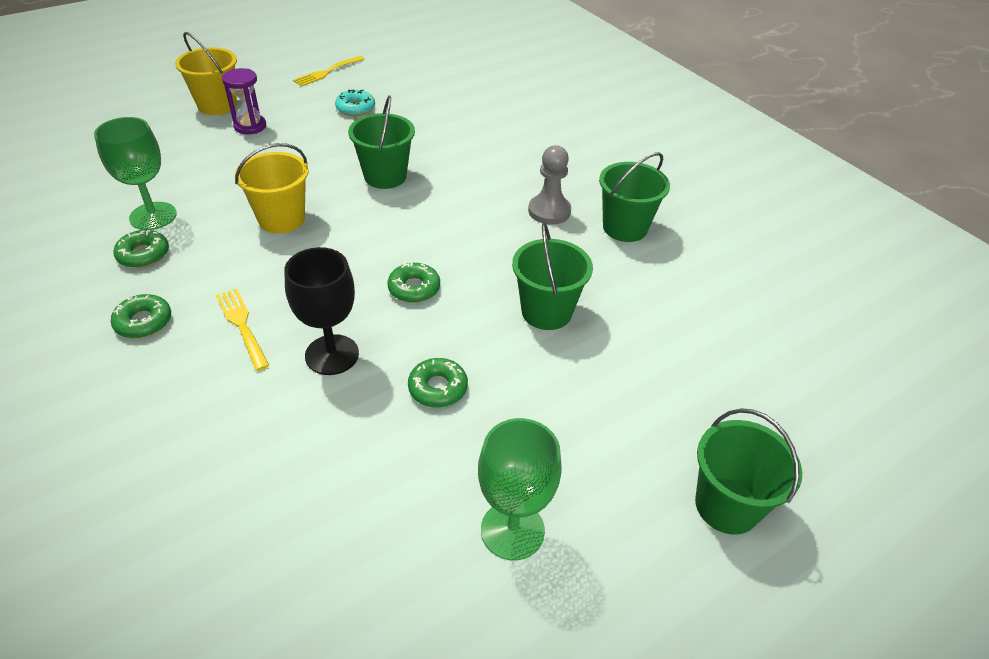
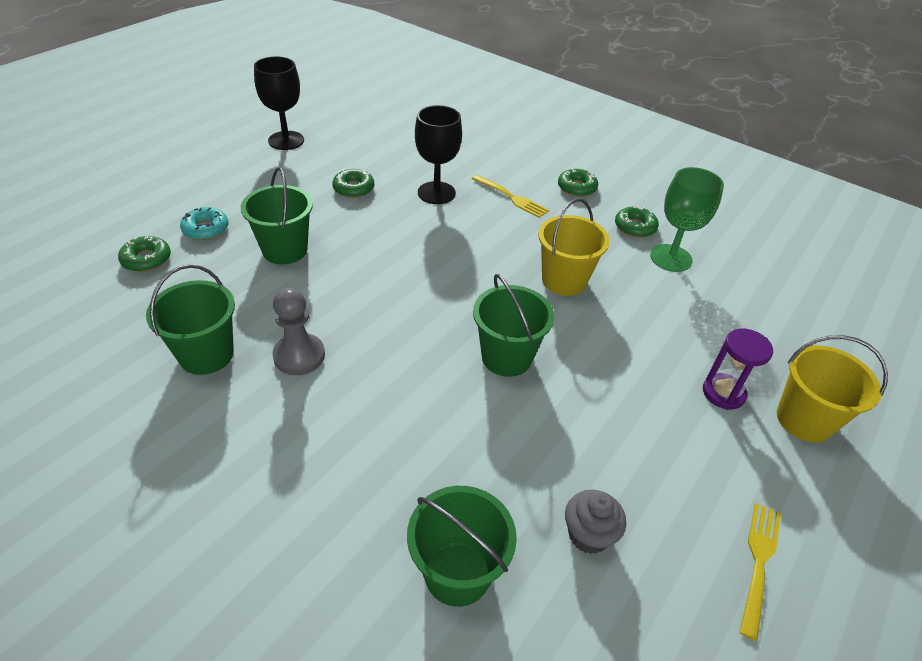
camera: 160 degrees right, 0 degrees up
turquoise donut [335,90,375,116] -> turquoise donut moved to [180,207,228,240]
green donut [387,262,440,303] -> green donut moved to [118,235,171,272]
green goblet [478,418,562,560] -> black goblet [254,57,304,150]
green bucket [695,408,802,535] -> green bucket moved to [407,486,517,607]
none -> grey cupcake [565,489,626,554]

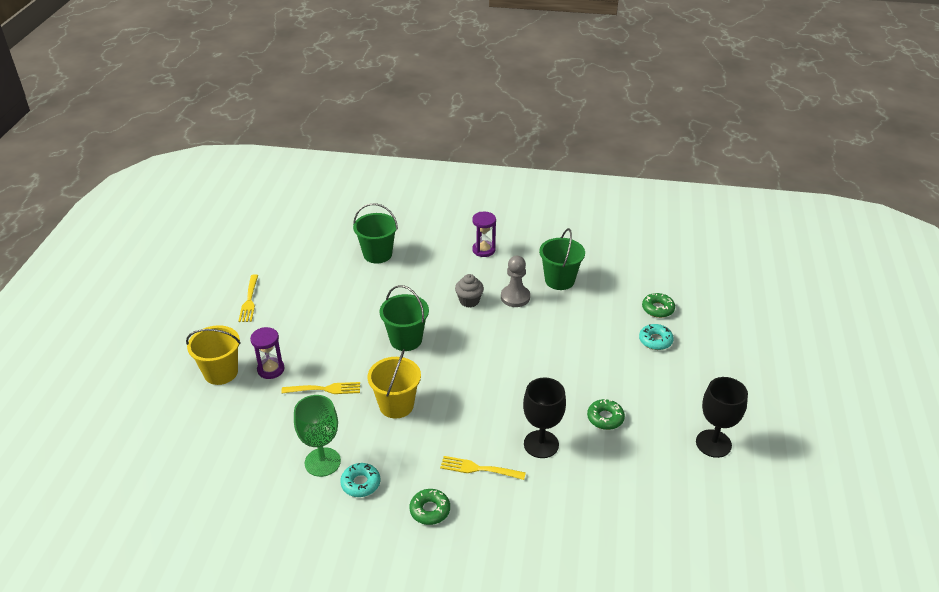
camera: 155 degrees right, 5 degrees down
green bucket [241,167,313,264] -> none
grey cupcake [565,489,626,554] -> grey cupcake moved to [455,274,484,308]
green donut [615,206,659,238] -> turquoise donut [340,463,380,497]
none -> yellow fork [281,382,360,394]
none -> purple hourglass [472,212,496,257]

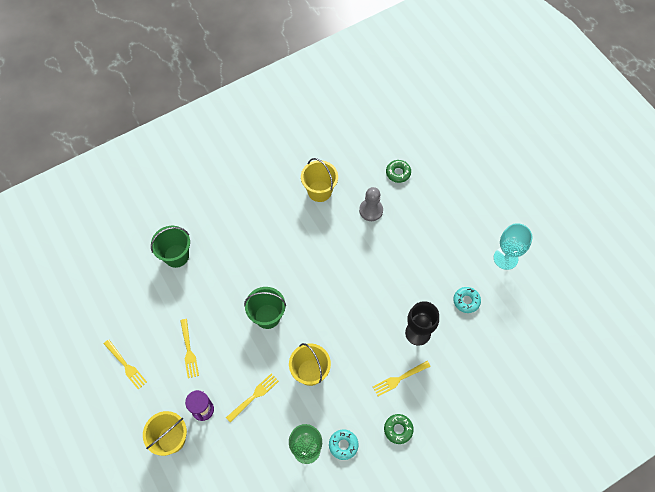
camera: 40 degrees left, 25 degrees up
grey cupcake [455,274,484,308] -> none
purple hourglass [472,212,496,257] -> none
grey pawn [501,256,530,307] -> grey pawn moved to [359,187,383,221]
green bucket [539,228,585,290] -> yellow bucket [301,158,338,202]
green donut [587,399,625,430] -> none
turquoise donut [639,324,674,350] -> turquoise donut moved to [453,287,481,313]
black goblet [696,377,748,458] -> turquoise goblet [494,223,532,270]
none -> yellow fork [180,319,199,378]

